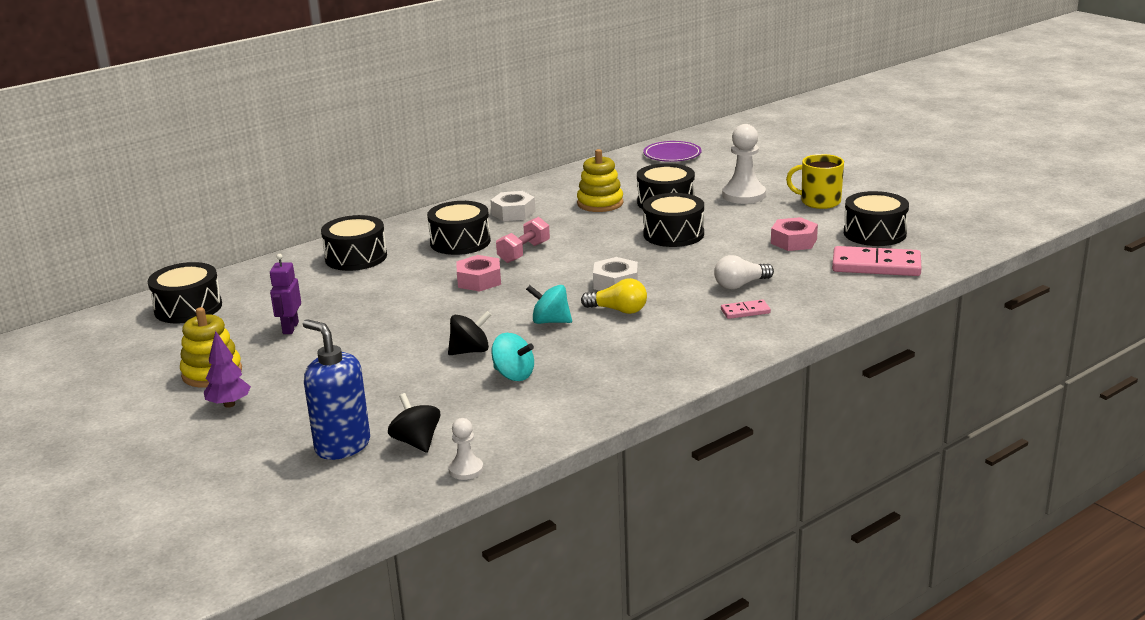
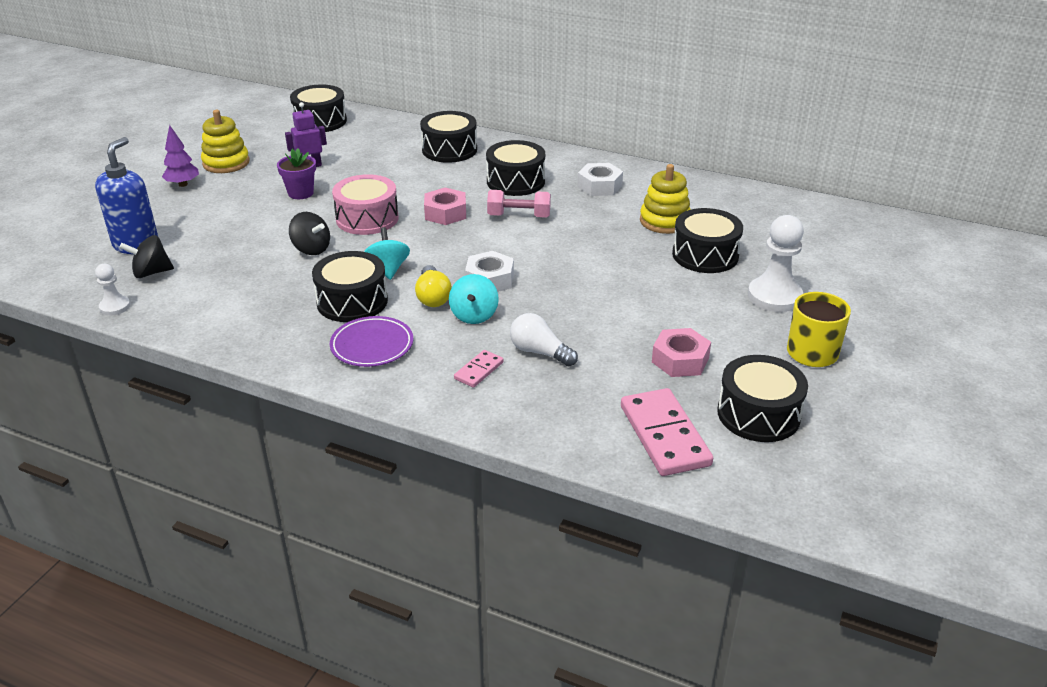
camera: 60 degrees right, 10 degrees up
black spinning top [388,393,440,453] -> black spinning top turned 135 degrees counterclockwise [119,235,174,278]
turquoise spinning top [491,333,534,381] -> turquoise spinning top moved to [449,274,499,324]
purple plate [643,141,701,162] -> purple plate moved to [330,316,413,367]
black drum [643,193,704,247] -> black drum moved to [312,251,388,322]
pink domino [721,299,771,319] -> pink domino turned 75 degrees clockwise [454,350,504,388]
none -> purple flower pot [277,148,316,199]
none -> pink drum [332,174,399,235]

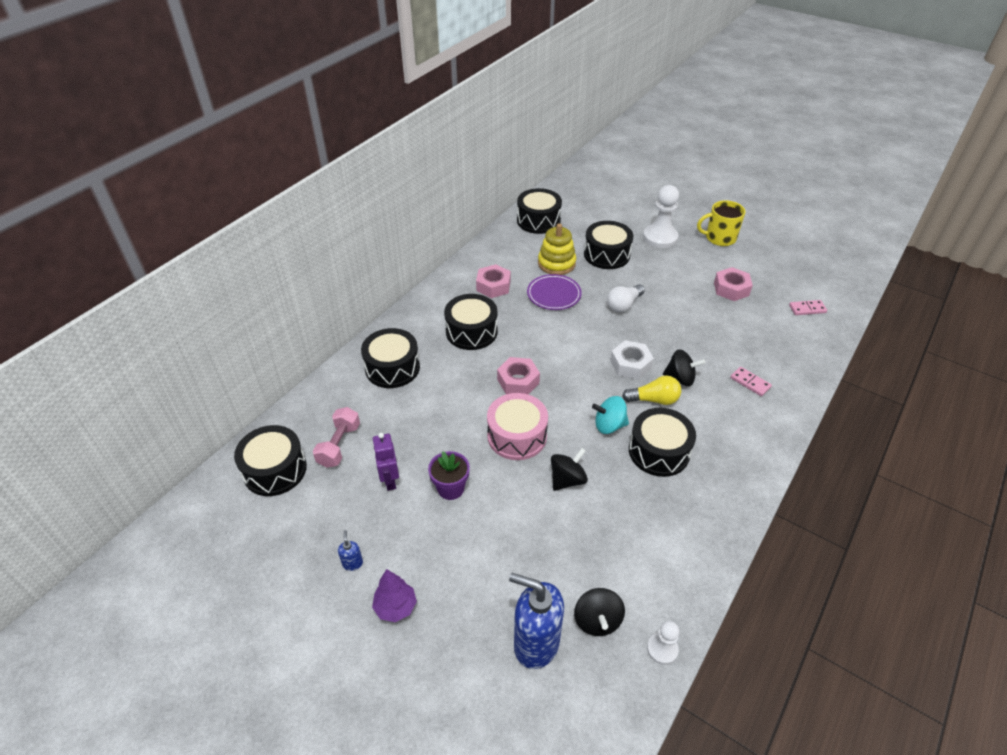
camera: 80 degrees left, 10 degrees up
yellow stacking toy [201,110,250,173] -> blue soap dispenser [338,530,363,571]
purple plate [330,316,413,367] -> purple plate moved to [527,274,582,310]
turquoise spinning top [449,274,499,324] -> black spinning top [663,349,705,386]
pink dumbbell [487,190,551,218] -> pink dumbbell moved to [313,407,360,468]
white light bulb [510,313,578,366] -> white light bulb moved to [607,284,645,312]
white nut [577,163,623,196] -> pink nut [476,264,511,298]
pink domino [621,388,713,476] -> pink domino [789,300,827,315], size x0.50
black drum [717,355,808,442] -> black drum moved to [517,188,562,234]

